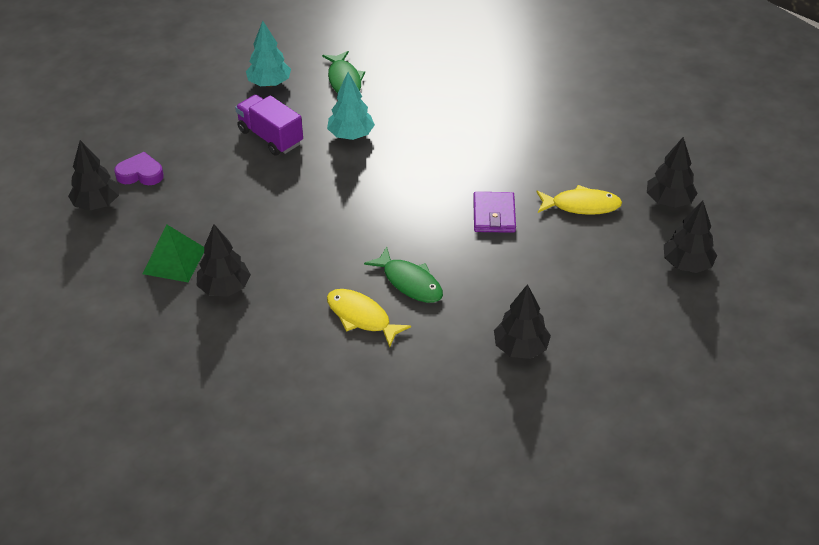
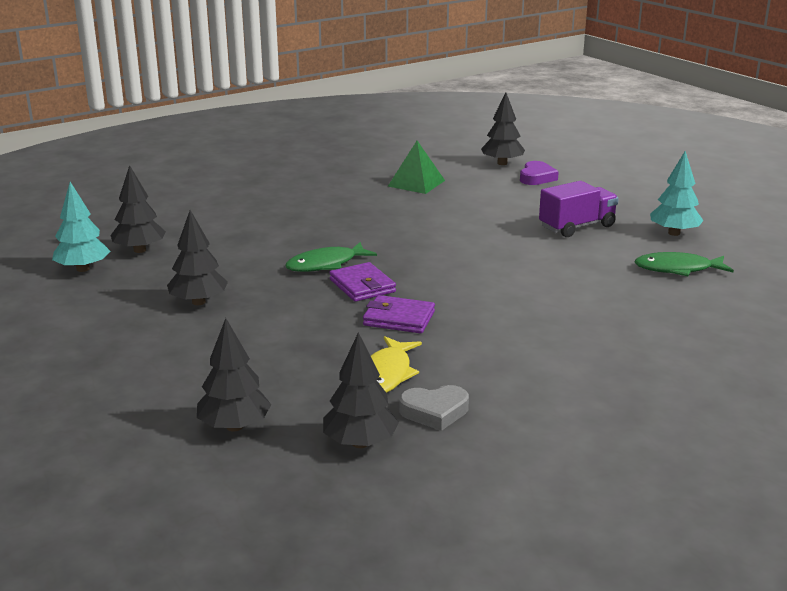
camera: 105 degrees right, 20 degrees down
black tree [197,224,251,297] -> black tree moved to [110,165,166,253]
turquoise tree [327,72,375,140] -> turquoise tree moved to [52,182,110,272]
yellow fish [327,289,411,347] -> none
none -> purple wallet [329,262,396,302]
none -> grey heart [399,385,469,431]

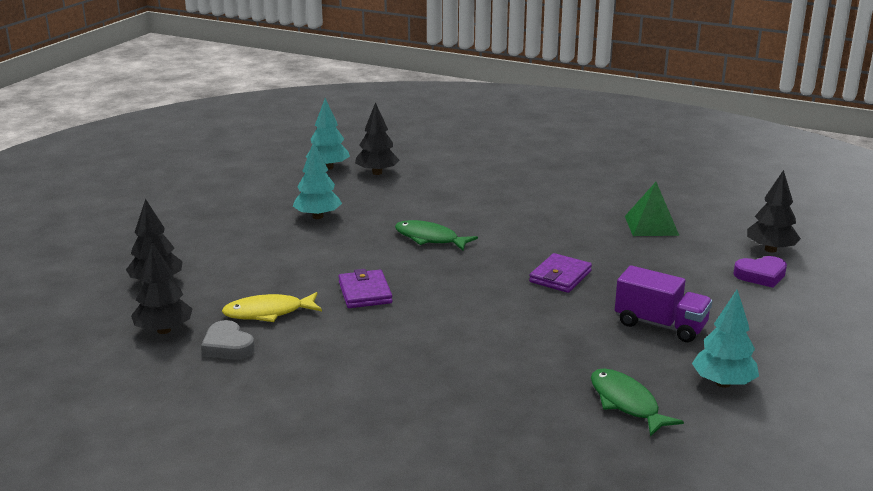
camera: 60 degrees right, 0 degrees up
black tree [167,210,228,305] -> turquoise tree [293,141,342,219]
purple wallet [329,262,396,302] -> purple wallet moved to [529,253,592,293]

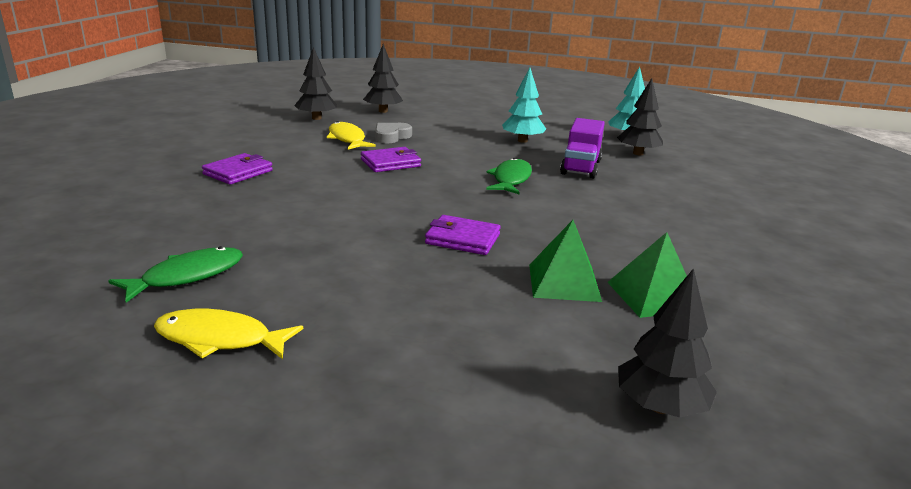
camera: 75 degrees right, 0 degrees up
grey heart [201,320,255,360] -> grey heart moved to [375,123,412,143]
purple truck [615,265,712,342] -> purple truck moved to [560,118,605,179]
turquoise tree [692,290,759,388] -> yellow fish [154,309,303,359]
purple heart [733,256,787,288] -> none
none -> purple wallet [202,153,273,184]
none -> green pyramid [529,220,602,302]

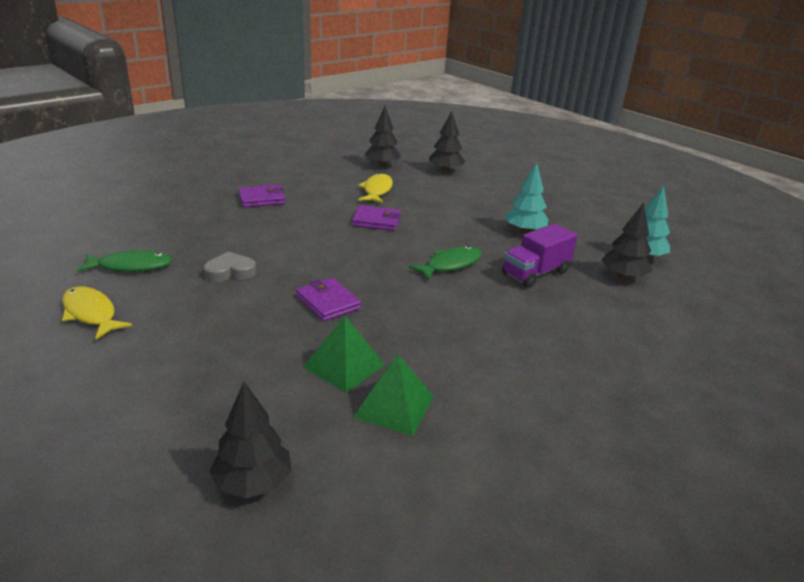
camera: 35 degrees right, 5 degrees up
grey heart [375,123,412,143] -> grey heart moved to [204,252,256,282]

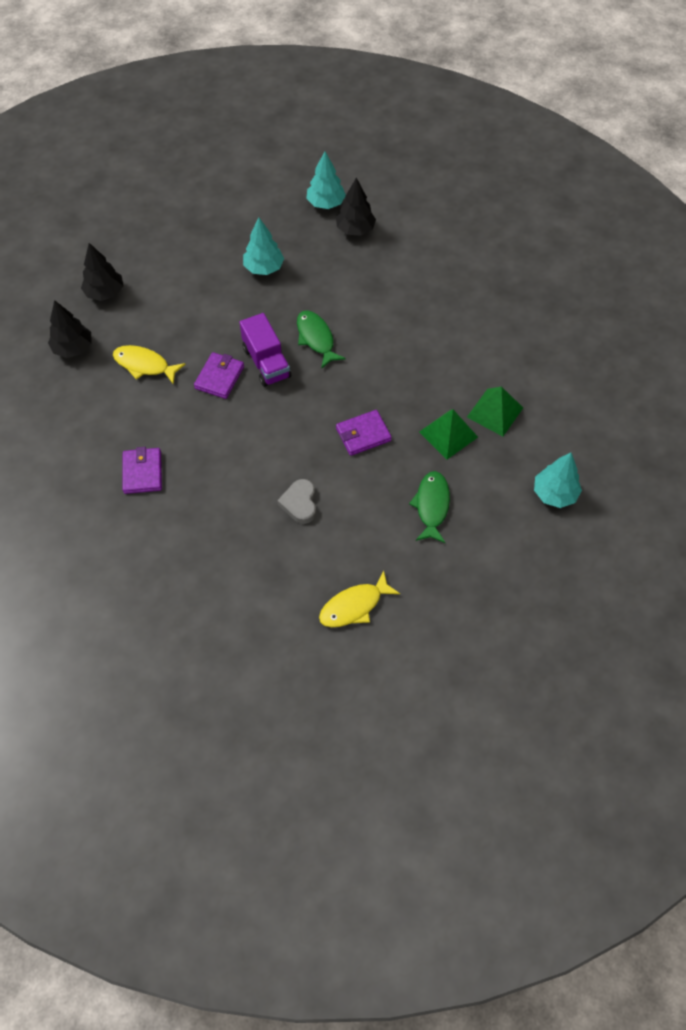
camera: 75 degrees left, 30 degrees up
green fish [77,249,172,272] -> green fish moved to [409,471,450,543]
black tree [209,382,292,498] -> turquoise tree [534,452,582,508]
purple truck [502,224,578,288] -> purple truck moved to [240,313,291,387]

